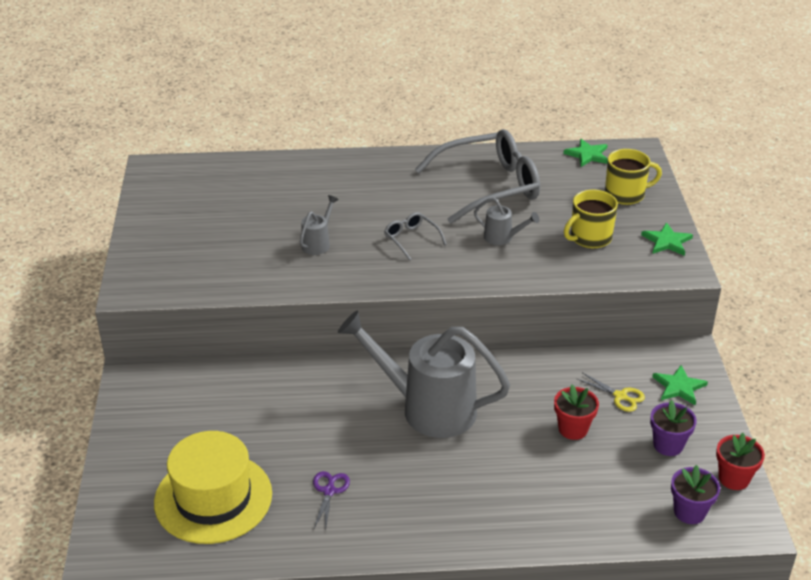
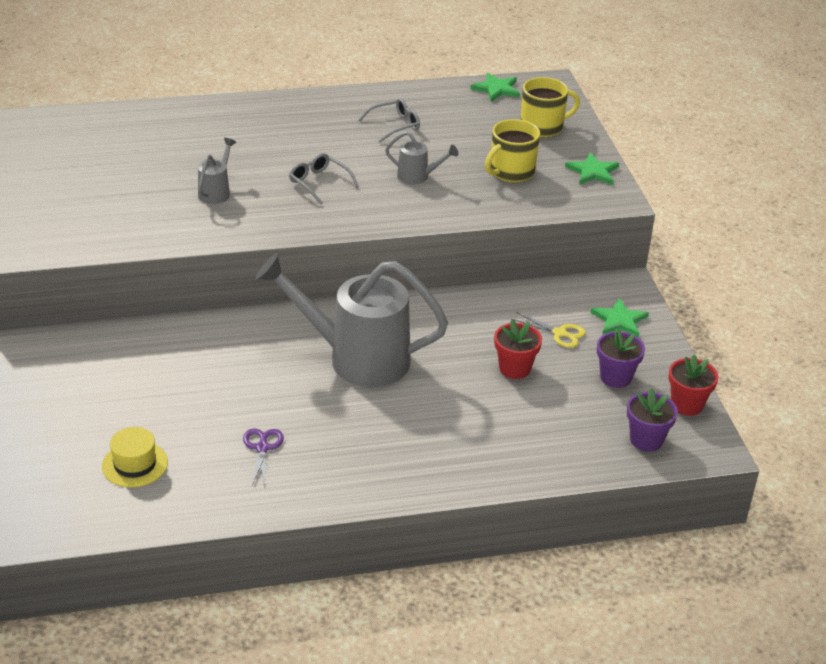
camera: 10 degrees left, 0 degrees up
yellow hat [154,431,272,544] -> yellow hat [102,427,168,487], size x0.50
grey glasses [415,129,540,224] -> grey glasses [358,98,420,143], size x0.44

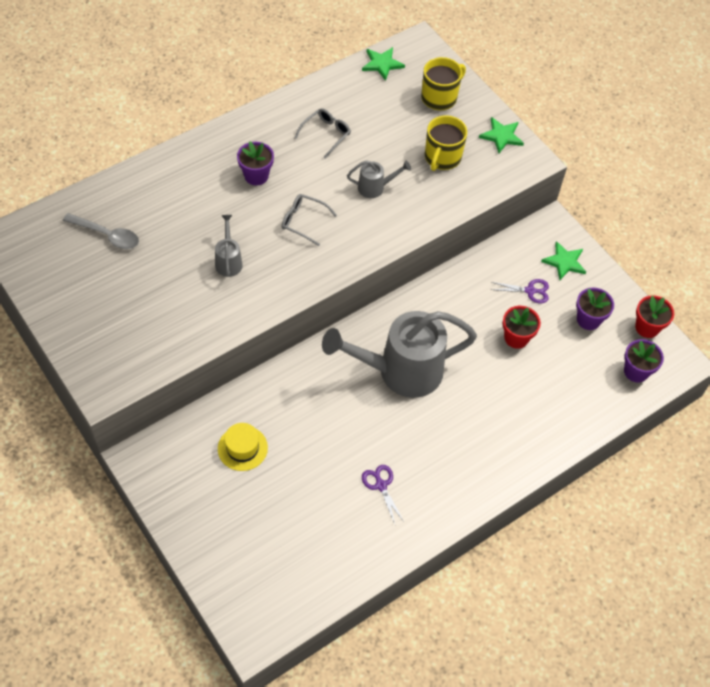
camera: 25 degrees left, 20 degrees up
yellow hat [102,427,168,487] -> yellow hat moved to [218,423,268,471]
yellow scissors [511,312,586,348] -> purple scissors [490,279,549,303]
none -> grey spoon [63,213,139,249]
none -> purple flower pot [237,141,274,185]

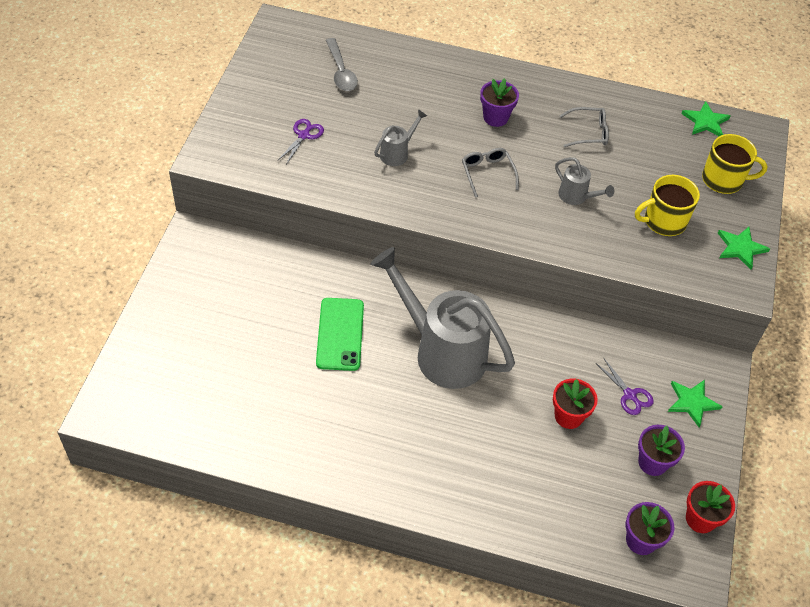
camera: 50 degrees right, 5 degrees down
yellow hat [218,423,268,471] -> none
purple scissors [362,465,404,524] -> purple scissors moved to [278,119,324,164]
none -> green phone [316,298,364,371]

